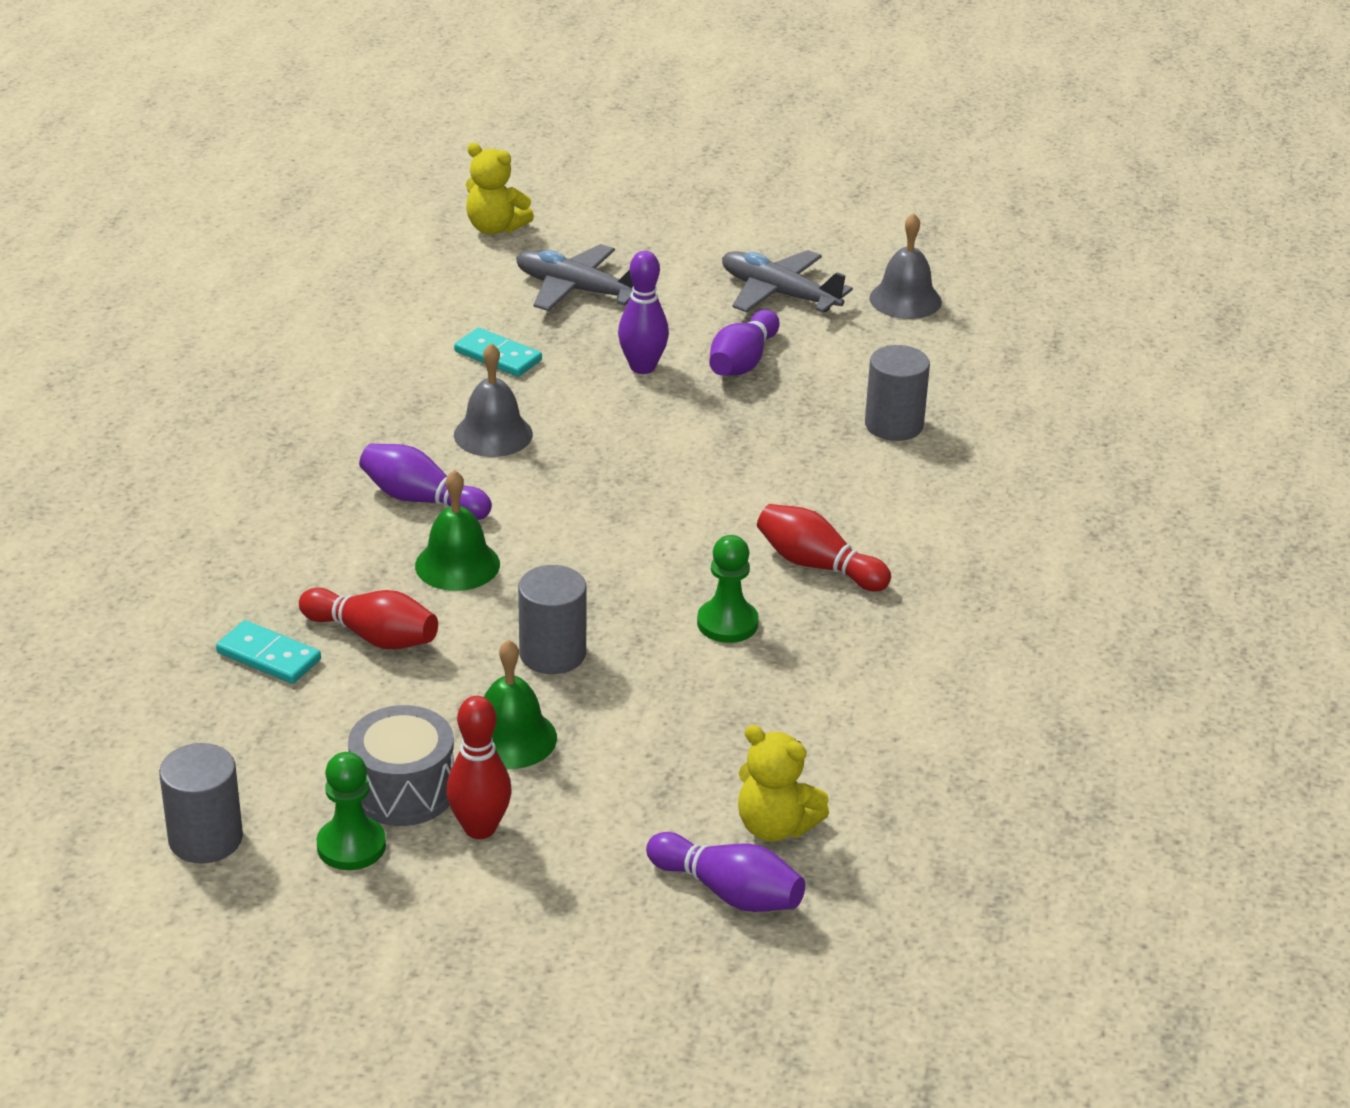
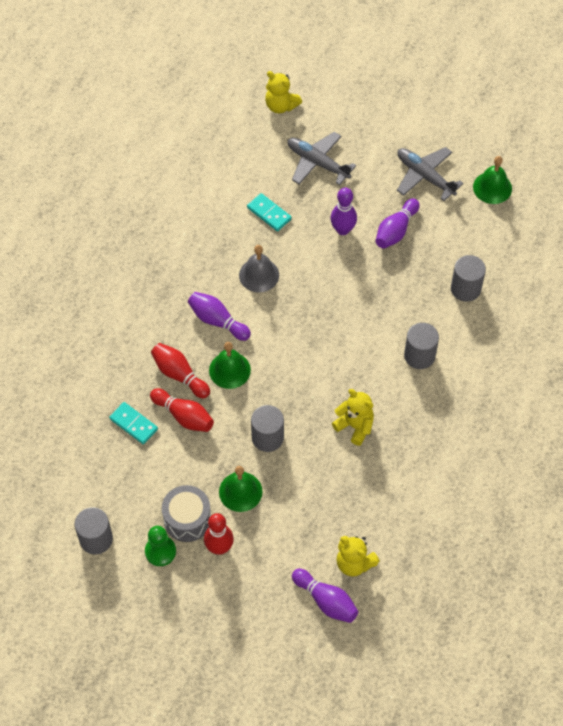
camera: 10 degrees right, 25 degrees up
green pawn [697,535,759,643] -> yellow teddy bear [332,389,374,446]
red bowling pin [757,504,891,591] -> red bowling pin moved to [151,343,210,399]
grey bell [869,213,942,319] -> green bell [473,156,512,204]
none -> grey cylinder [404,323,439,369]

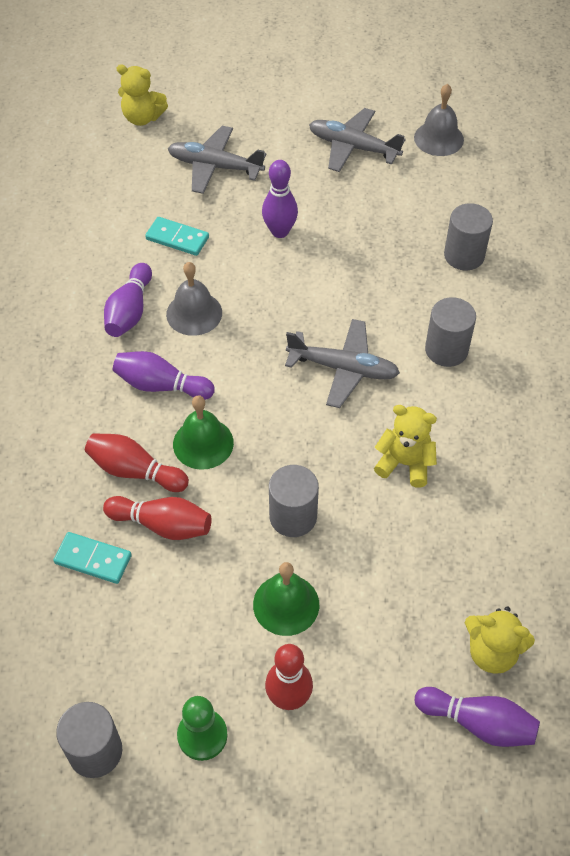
camera: 20 degrees left, 5 degrees down
grey drum [162,485,211,542] -> none
purple bowling pin [376,198,420,249] -> purple bowling pin moved to [104,263,152,337]
green bell [473,156,512,204] -> grey bell [414,84,464,156]
none -> grey plane [285,319,400,408]

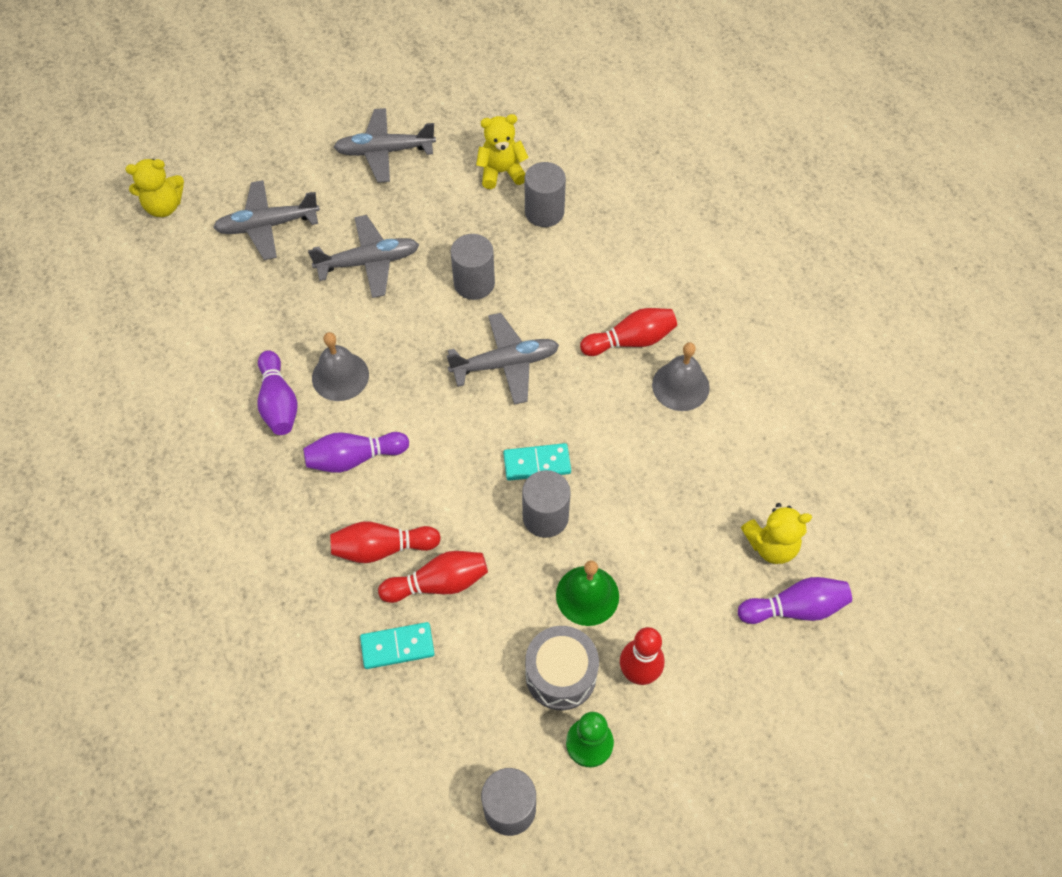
camera: 30 degrees left, 5 degrees up
turquoise domino [145,217,209,256] -> turquoise domino moved to [503,443,571,481]
green bell [173,396,234,470] -> none
purple bowling pin [262,160,298,238] -> grey plane [308,215,419,298]
yellow teddy bear [374,405,437,488] -> yellow teddy bear moved to [476,114,529,189]
grey bell [414,84,464,156] -> grey bell moved to [652,342,710,411]
grey cylinder [425,297,476,367] -> grey cylinder moved to [451,234,495,300]
none -> grey drum [525,626,599,710]
none -> red bowling pin [580,308,677,356]

